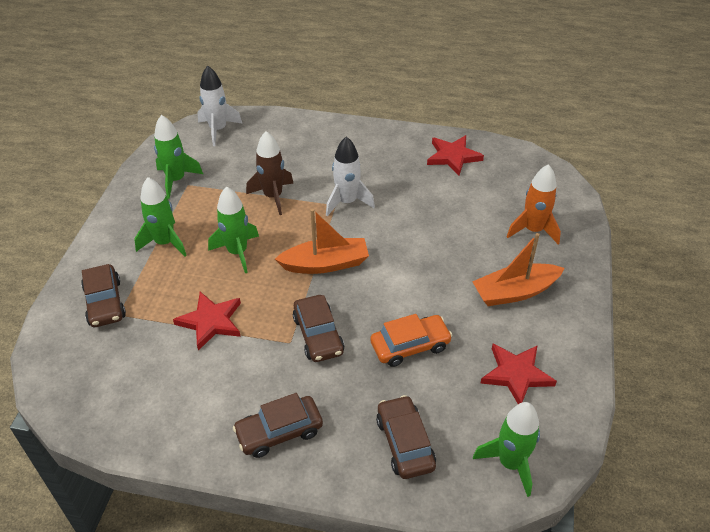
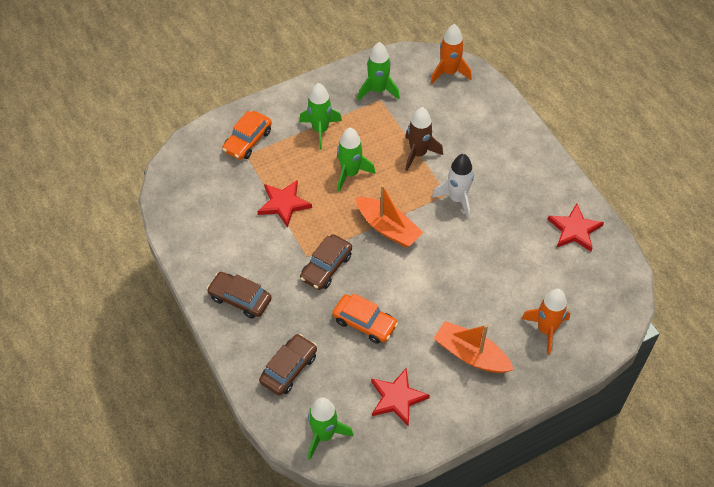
camera: 50 degrees right, 10 degrees up
brown car [81,264,126,327] -> orange car [222,111,272,160]
white rocket [197,65,243,146] -> orange rocket [431,24,472,84]

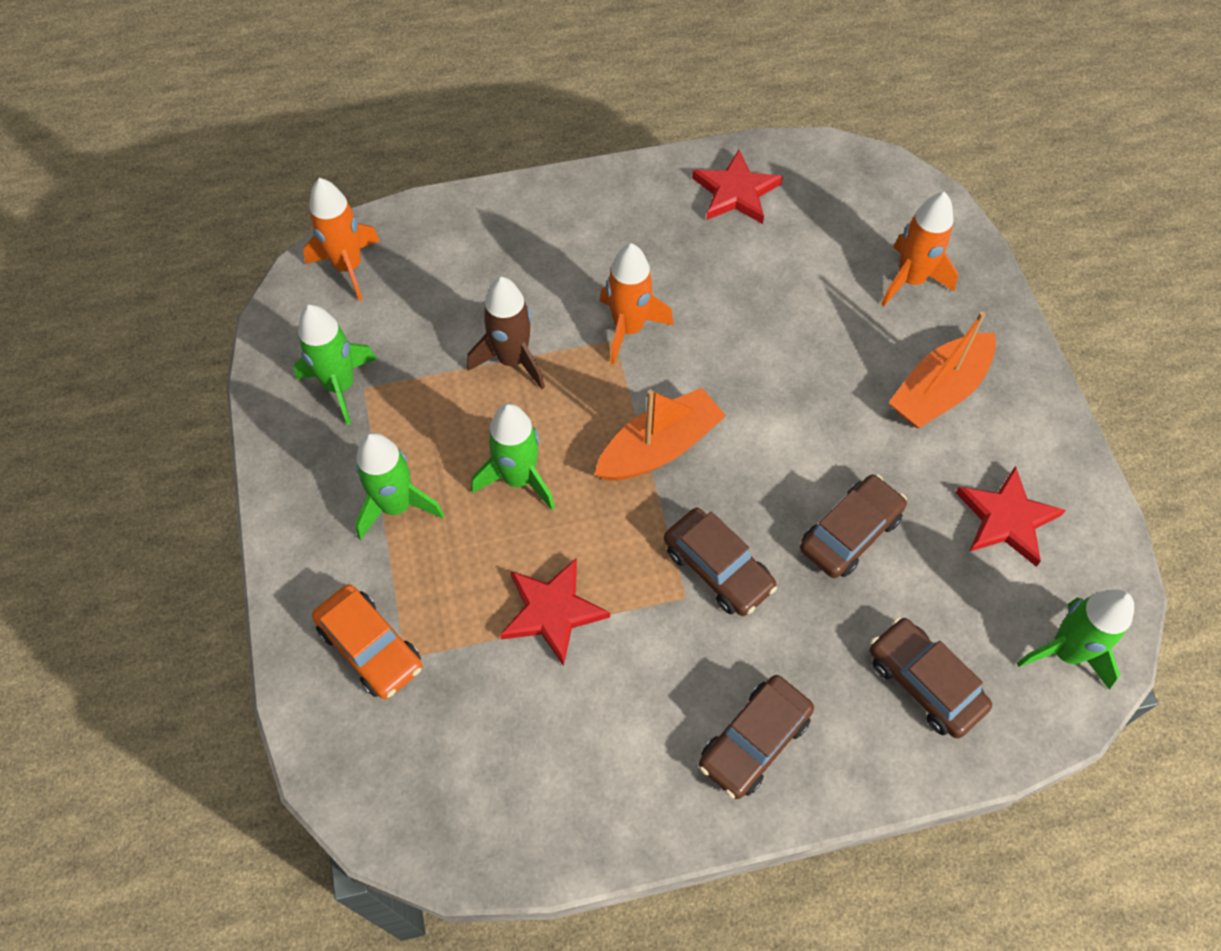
camera: 75 degrees left, 5 degrees up
orange car [332,294,398,344] -> brown car [800,475,907,578]
white rocket [432,154,474,219] -> orange rocket [600,243,674,365]

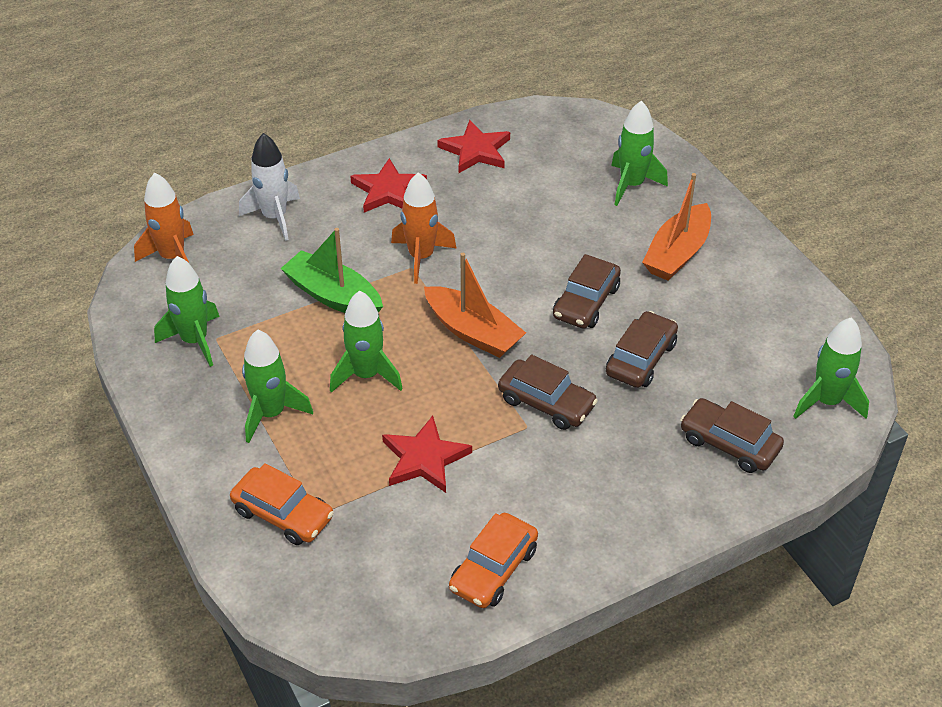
camera: 15 degrees left, 15 degrees down
brown rocket [467,277,545,389] -> green boat [280,228,383,313]
orange boat [595,388,726,481] -> orange boat turned 90 degrees clockwise [424,253,526,358]
brown car [699,675,814,799] -> brown car moved to [553,254,621,329]
orange rocket [881,192,958,306] -> green rocket [611,101,668,206]
red star [956,466,1066,567] -> red star moved to [350,158,427,213]
none -> white rocket [239,133,300,241]
none -> orange car [449,513,538,608]

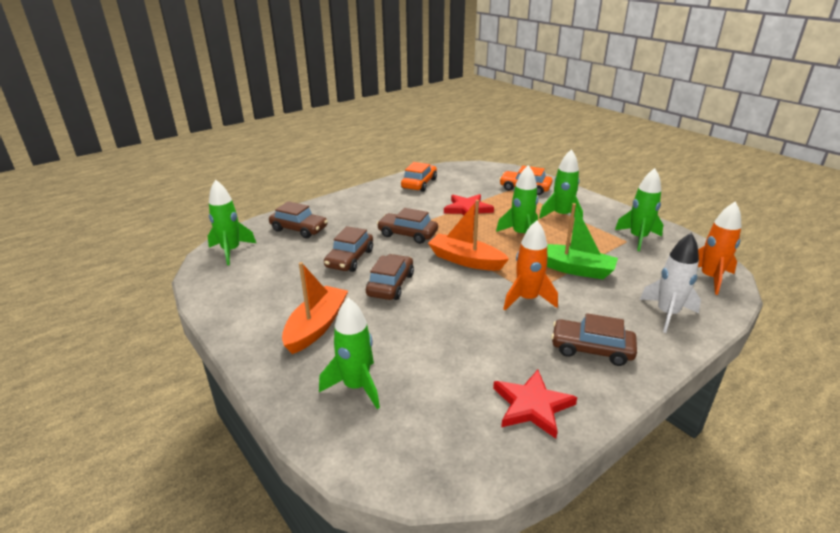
camera: 170 degrees right, 15 degrees down
red star [350,158,427,213] -> brown car [551,313,637,366]

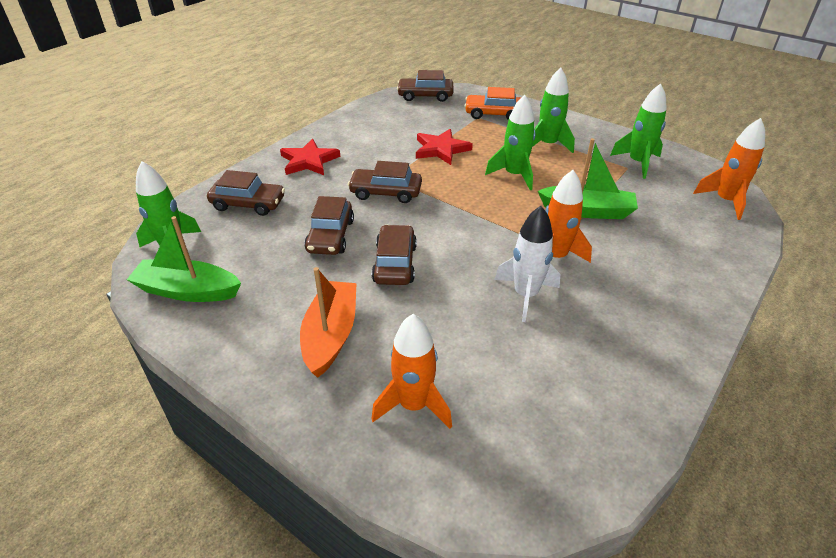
camera: 15 degrees left, 10 degrees up
green rocket [319,298,380,409] -> orange rocket [372,314,452,429]
orange car [401,162,437,192] -> none
orange boat [428,200,509,271] -> none
red star [493,370,577,439] -> red star moved to [280,139,340,175]
brown car [551,313,637,366] -> brown car moved to [397,70,453,102]
white rocket [640,233,701,333] -> white rocket moved to [494,206,560,322]
none -> green boat [127,216,241,302]

